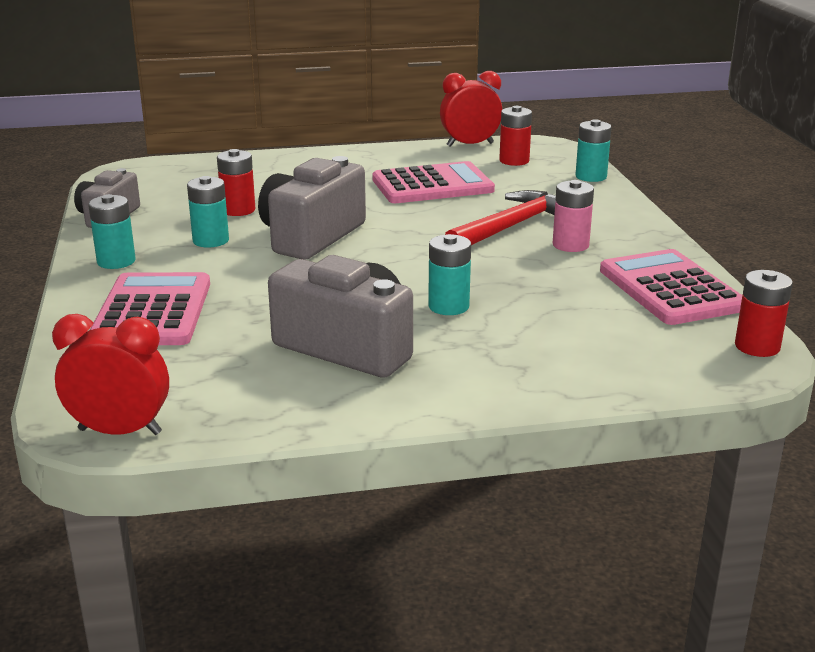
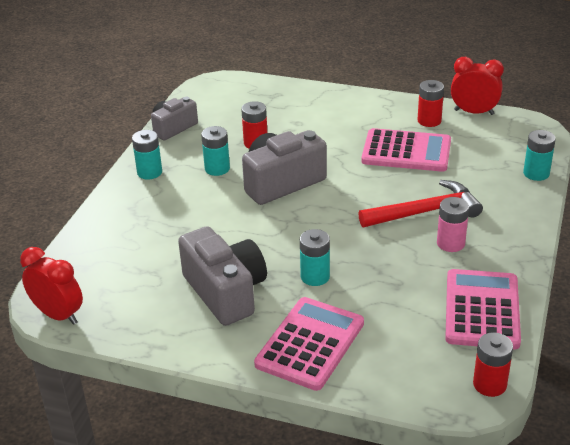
camera: 30 degrees right, 10 degrees up
pink calculator [90,272,210,345] -> pink calculator moved to [254,297,364,391]
red battery [499,106,532,166] -> red battery moved to [418,80,444,127]

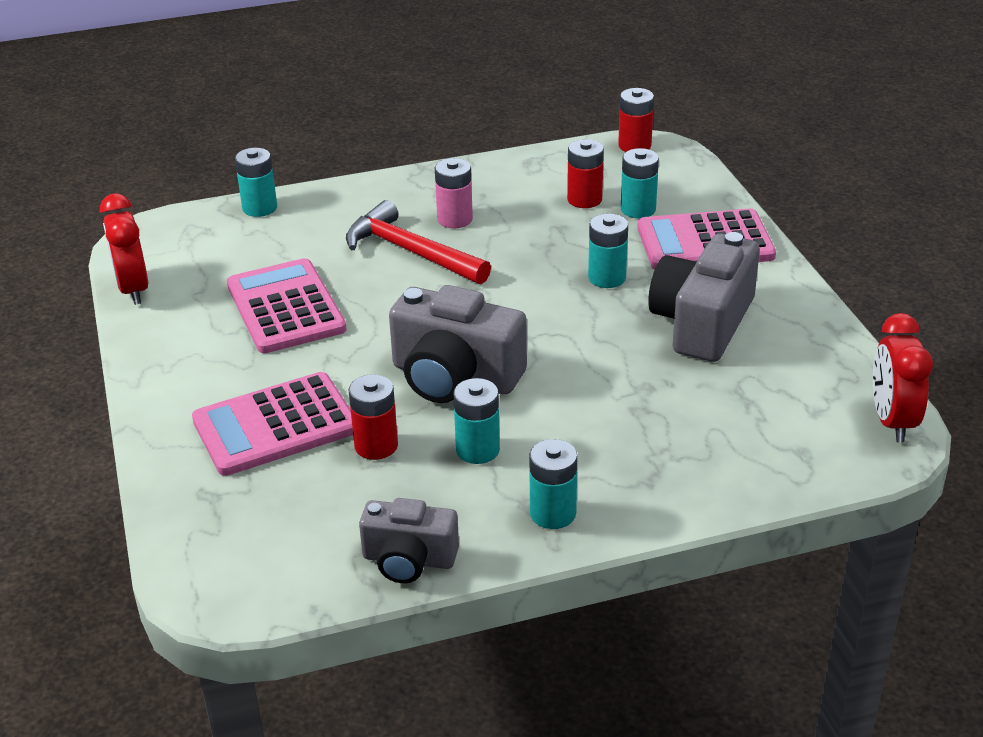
camera: 125 degrees left, 0 degrees up
red battery [418,80,444,127] -> red battery moved to [567,139,604,208]
pink calculator [445,269,521,349] -> pink calculator moved to [192,372,353,476]
none -> turquoise battery [621,148,659,218]

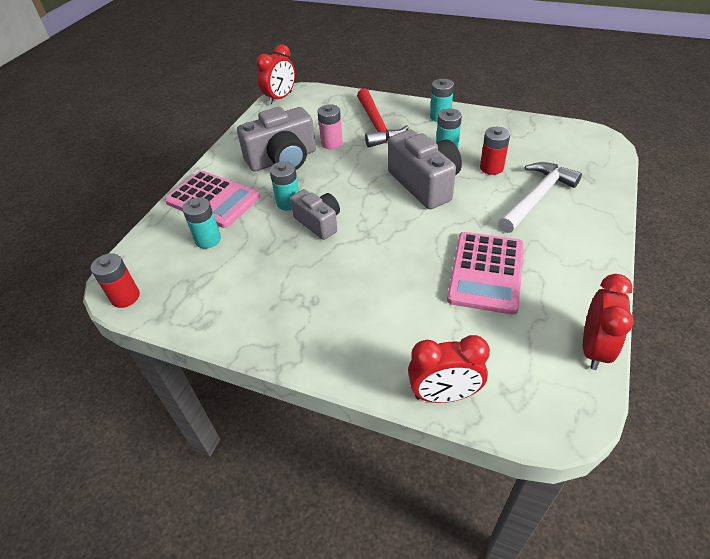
camera: 140 degrees left, 10 degrees up
pink calculator [192,372,353,476] -> white hammer [498,162,582,233]
turquoise battery [235,148,277,217] -> red clock [408,335,490,403]
red hammer [346,200,491,284] -> red hammer moved to [357,88,409,148]
grey camera [359,498,459,583] -> grey camera moved to [290,189,340,240]
pink battery [435,158,473,229] -> pink battery moved to [317,104,343,149]
red battery [567,139,604,208] -> none

